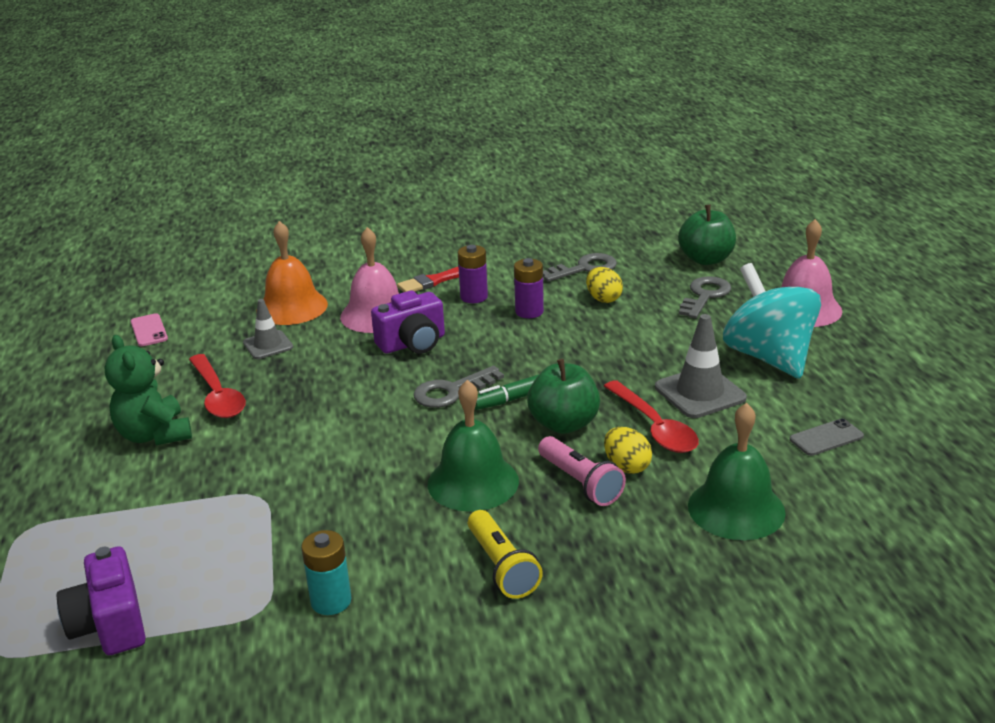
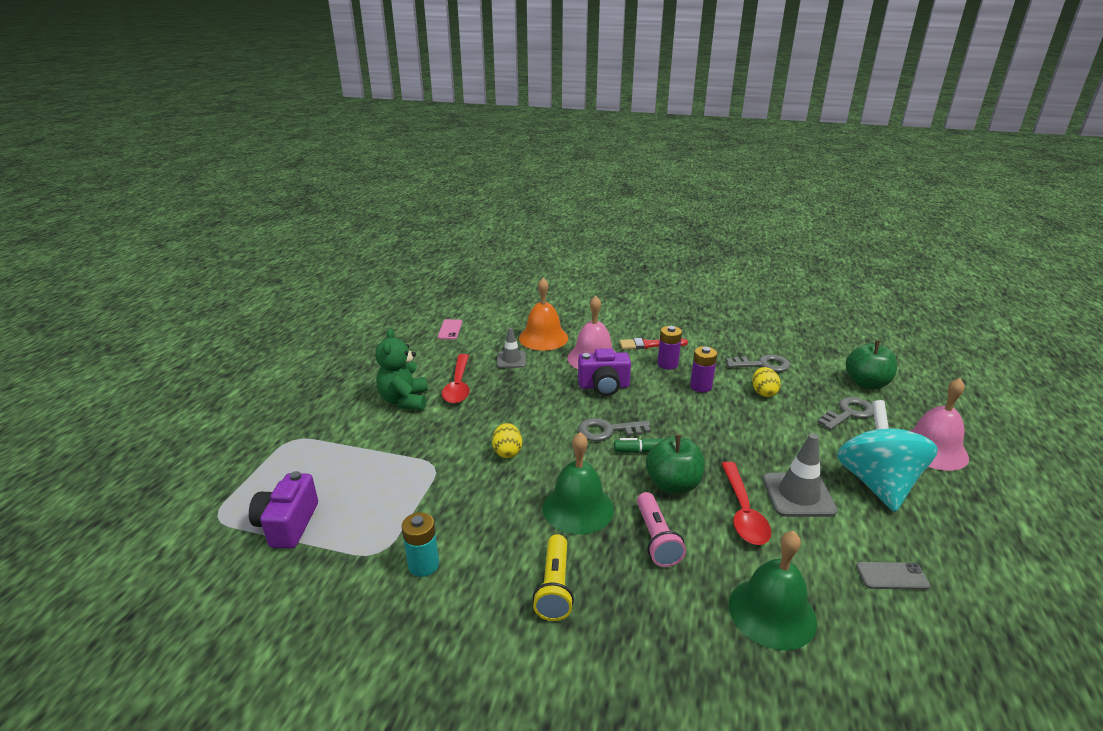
camera: 25 degrees right, 0 degrees up
yellow egg [604,427,652,474] -> yellow egg moved to [492,423,522,458]

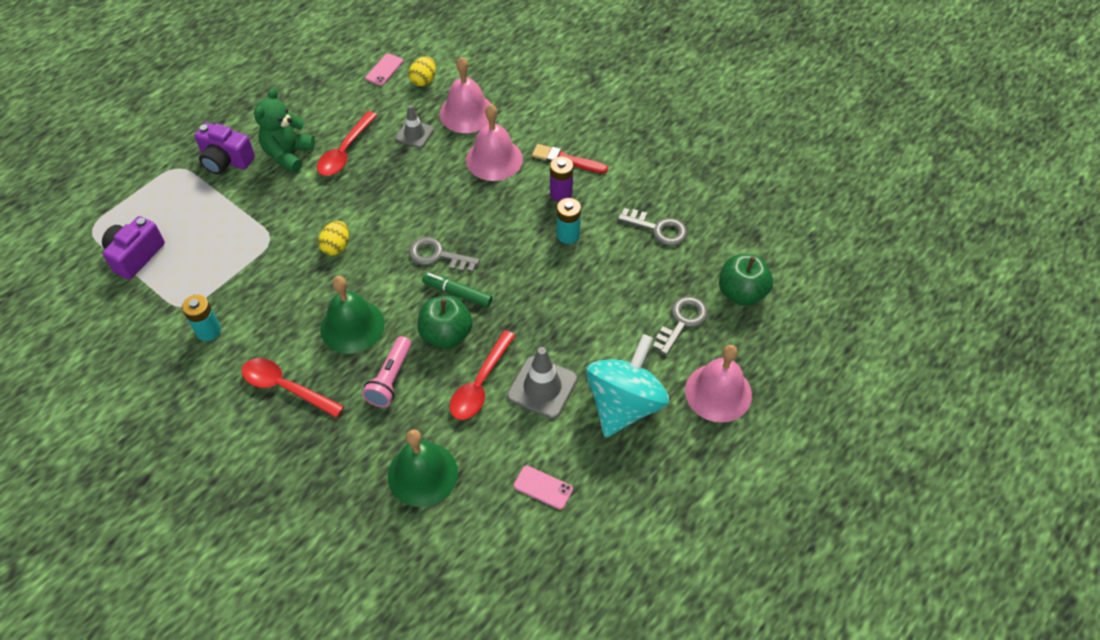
camera: 25 degrees right, 25 degrees up
orange bell [519,278,568,351] -> pink bell [439,57,491,133]
yellow flashlight [533,534,574,621] -> red spoon [242,358,344,418]
purple camera [578,348,631,396] -> purple camera moved to [195,123,255,174]
purple battery [690,346,717,392] -> turquoise battery [557,198,581,244]
yellow egg [752,367,781,397] -> yellow egg moved to [409,56,436,86]
grey key [817,397,874,430] -> grey key turned 45 degrees counterclockwise [653,296,708,355]
grey phone [856,562,930,590] -> pink phone [514,466,573,510]

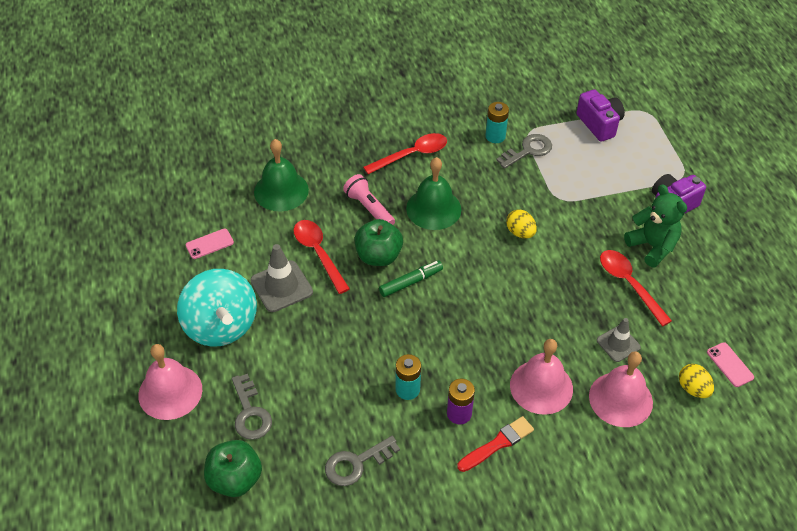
camera: 125 degrees right, 5 degrees down
grey key [408,237,479,272] -> grey key moved to [496,134,552,169]

